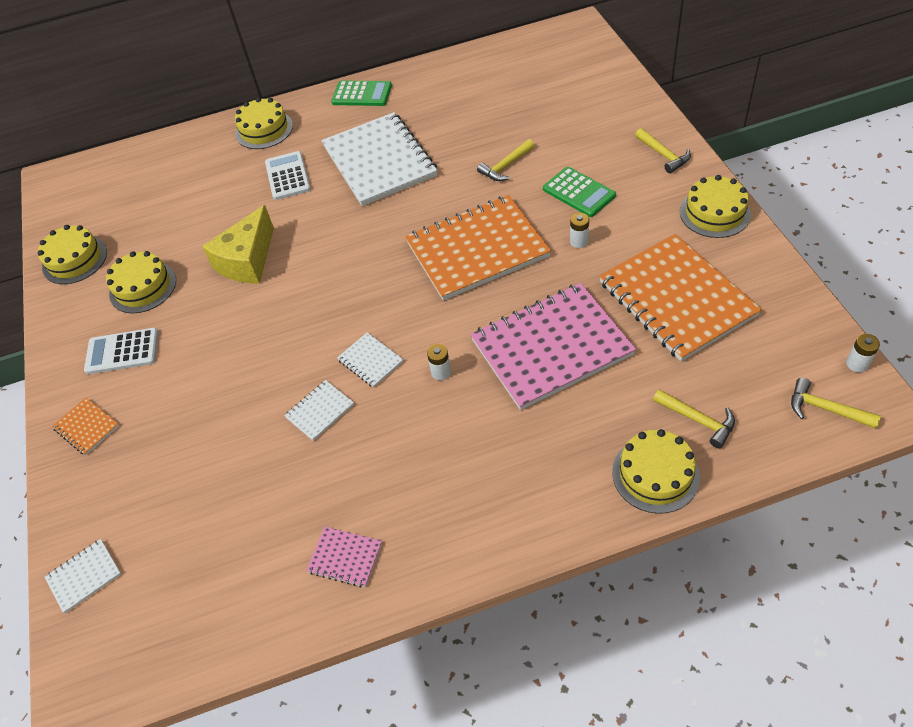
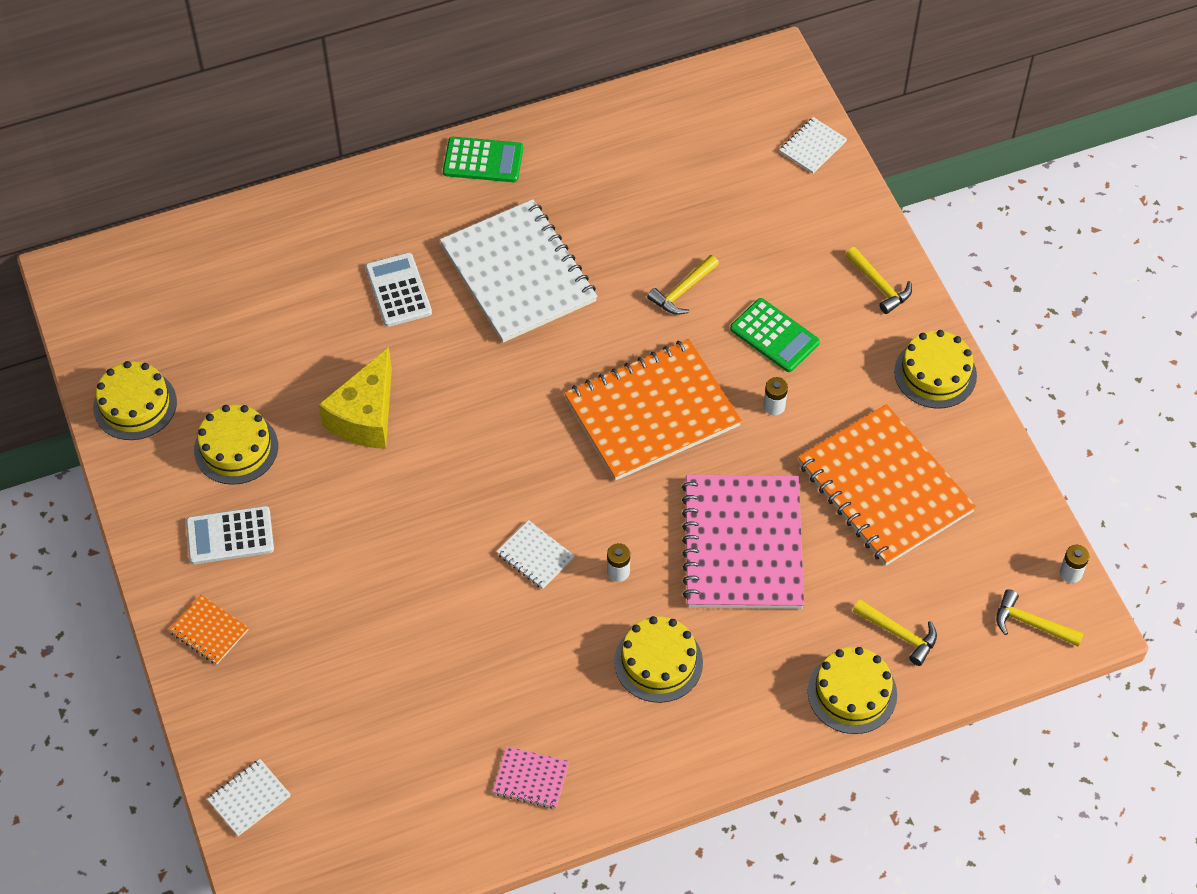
camera: 10 degrees left, 5 degrees up
yellow cake [235,97,293,149] -> yellow cake moved to [614,616,703,703]
white notebook [284,380,354,441] -> white notebook moved to [780,117,847,174]
pink notebook [470,283,636,410] -> pink notebook turned 60 degrees counterclockwise [682,475,804,609]

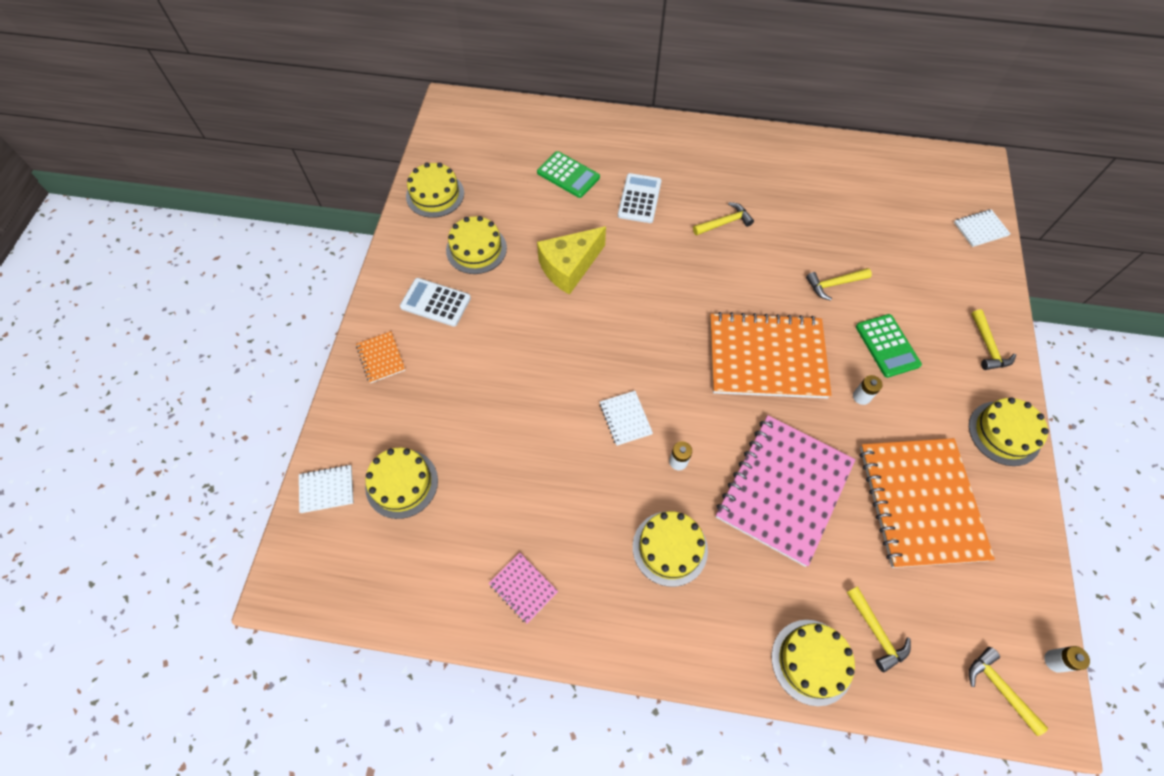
camera: 30 degrees right, 5 degrees up
white notebook [440,199,597,343] -> yellow hammer [693,202,754,235]
green calculator [443,137,523,182] -> green calculator moved to [537,151,600,198]
none -> yellow cake [365,448,438,519]

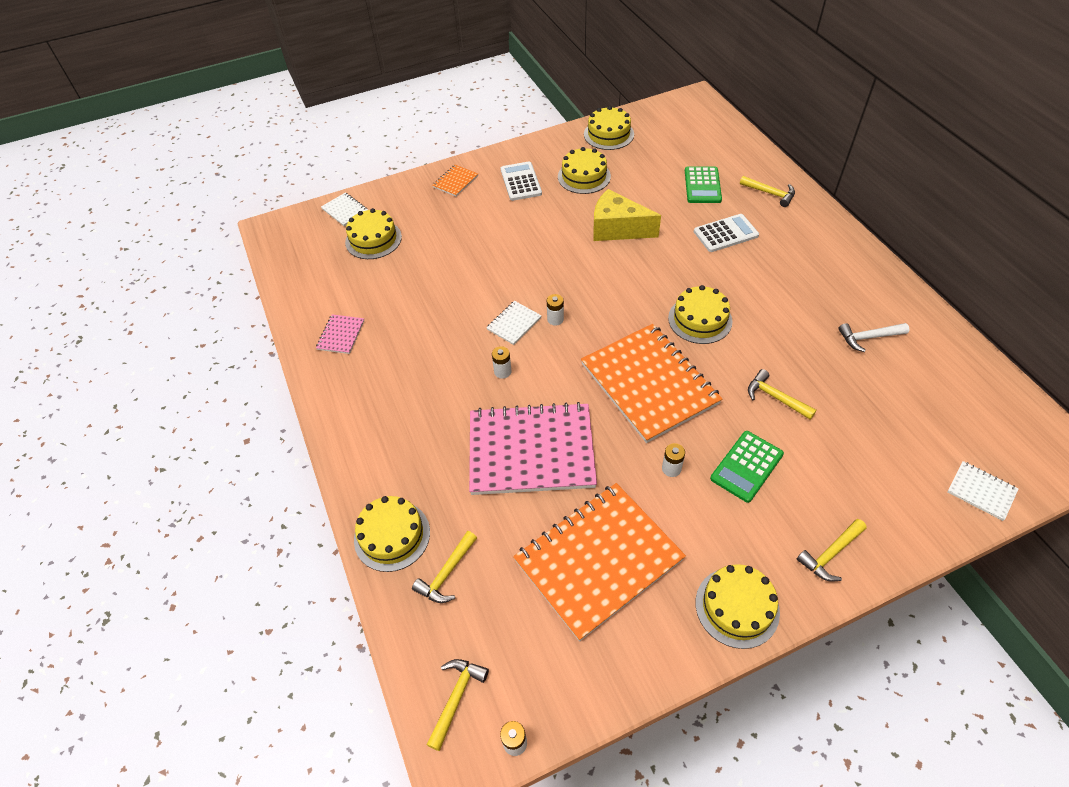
camera: 60 degrees right, 10 degrees down
yellow cake [633,511,708,587] -> yellow cake moved to [668,285,732,344]
yellow hammer [693,202,754,235] -> yellow hammer moved to [740,176,795,207]
none -> white battery [547,294,564,326]
none -> white hammer [838,323,910,352]

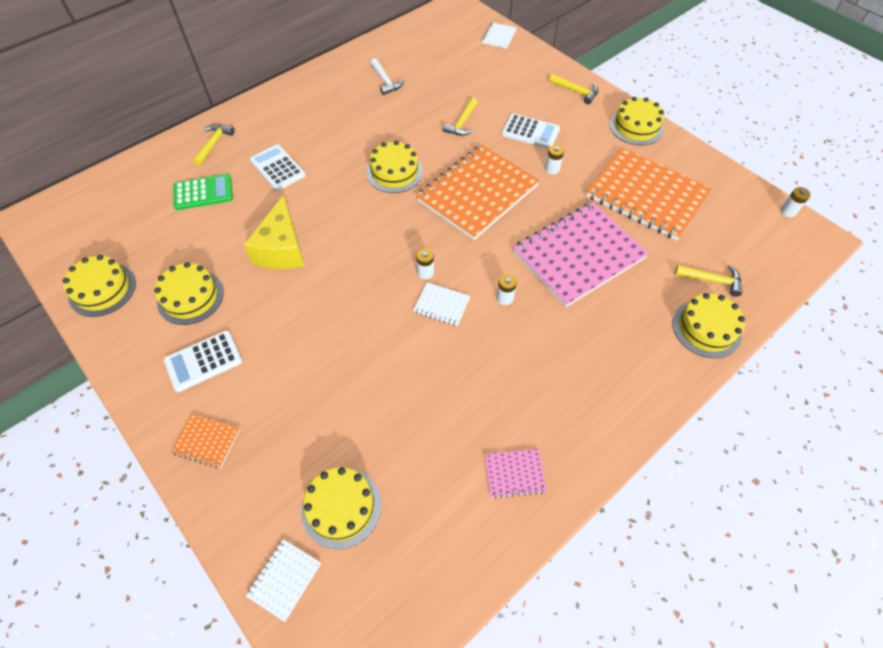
camera: 110 degrees left, 5 degrees up
yellow hammer [426,659,489,751] -> none
pink notebook [469,402,597,495] -> pink notebook turned 75 degrees clockwise [513,202,649,307]
green calculator [710,431,784,503] -> white calculator [502,114,560,149]

